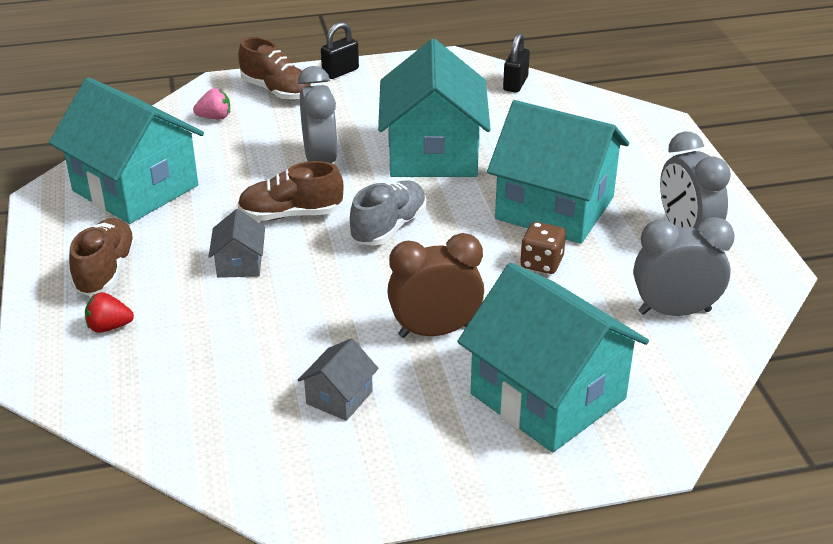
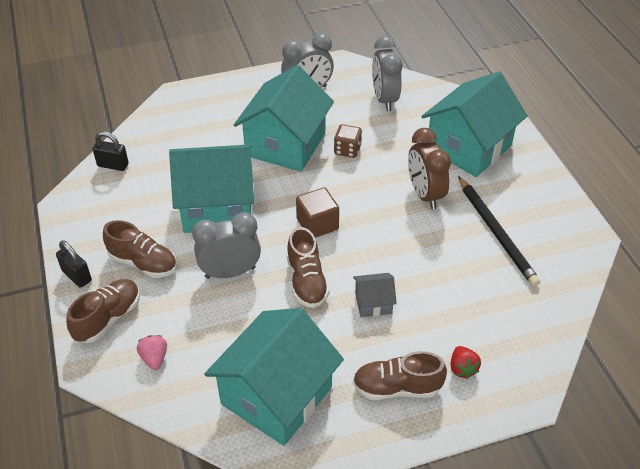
camera: 95 degrees left, 10 degrees up
grey house [298,338,379,421] -> black pencil [458,176,540,287]
grey shoe [350,181,427,246] -> brown cube [296,187,339,238]
none -> brown shoe [103,220,177,278]

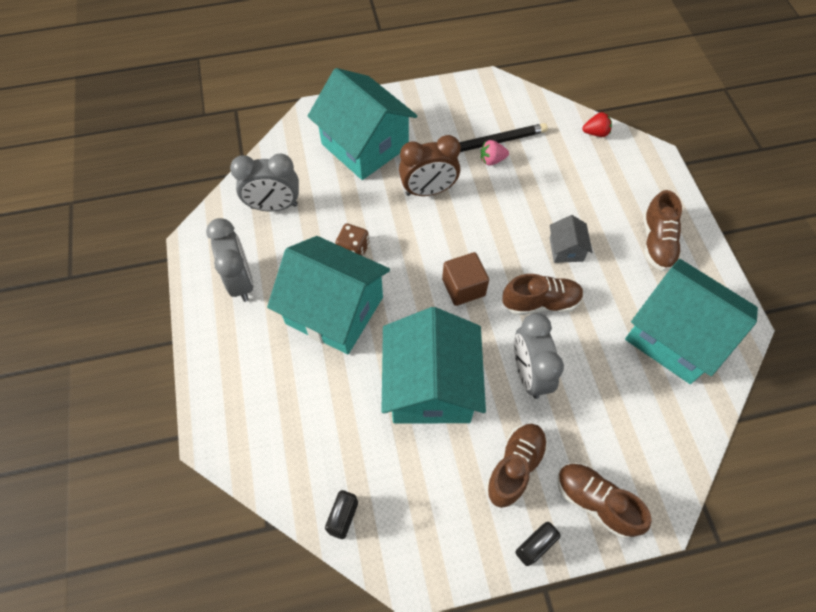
camera: 85 degrees left, 15 degrees up
pink strawberry [137,335,167,370] -> pink strawberry moved to [481,140,509,166]
red strawberry [450,346,481,379] -> red strawberry moved to [582,112,612,137]

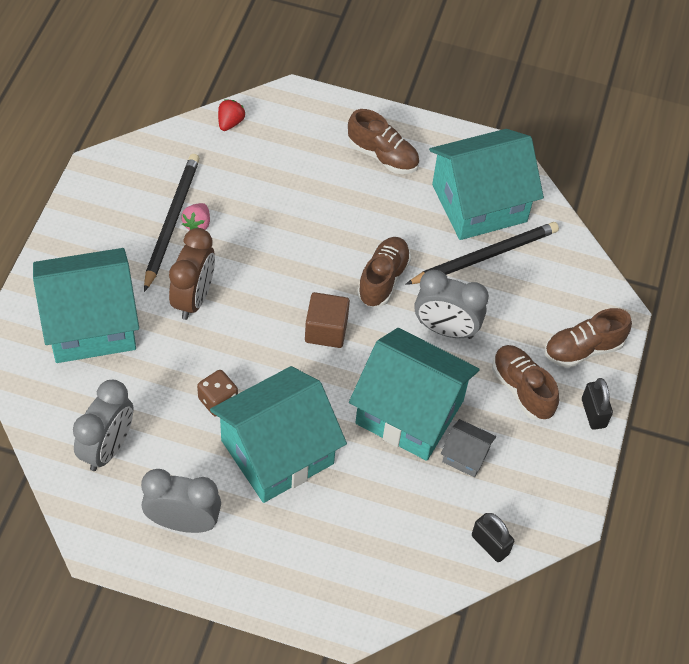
camera: 65 degrees left, 5 degrees down
grey house [549,215,593,263] -> grey house moved to [441,419,496,477]
none -> black pencil [406,222,559,284]

